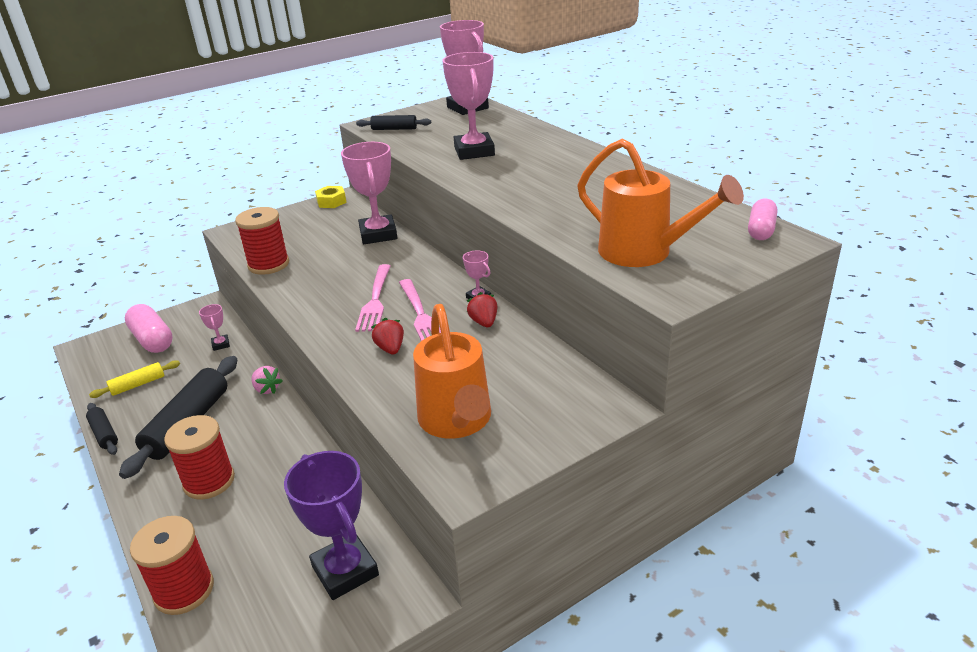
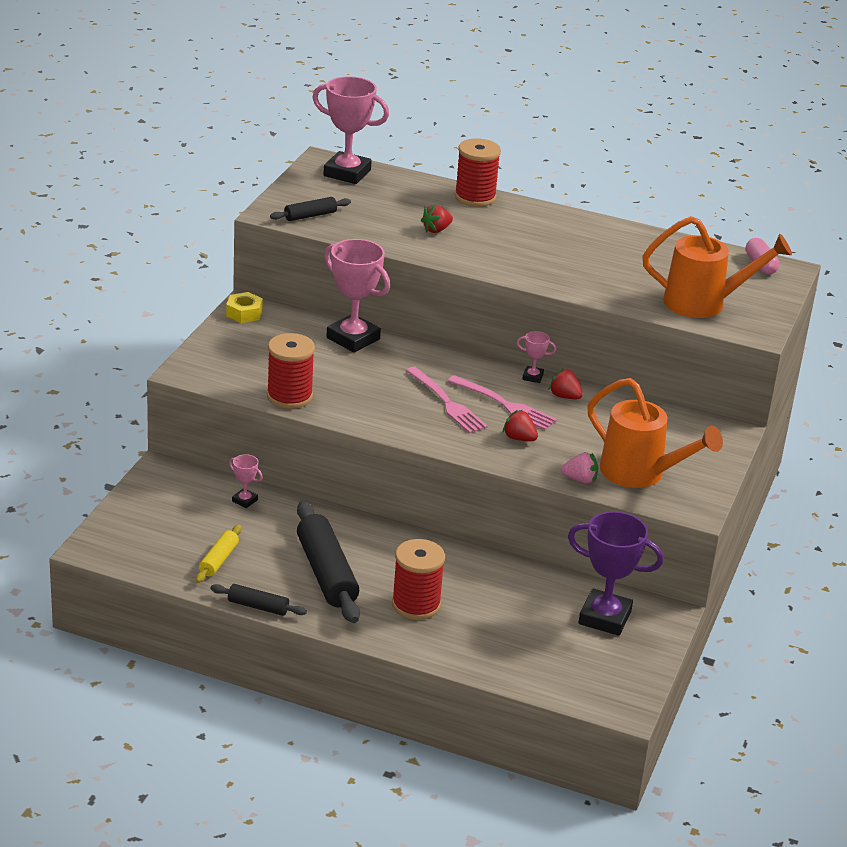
camera: 40 degrees left, 0 degrees up
pink capsule [125,304,173,353] -> none
red spool [130,516,214,615] -> red spool moved to [455,138,501,207]
pink strawberry [252,366,282,394] -> pink strawberry moved to [561,452,598,484]
pink trophy [442,52,495,160] -> red strawberry [421,205,453,233]

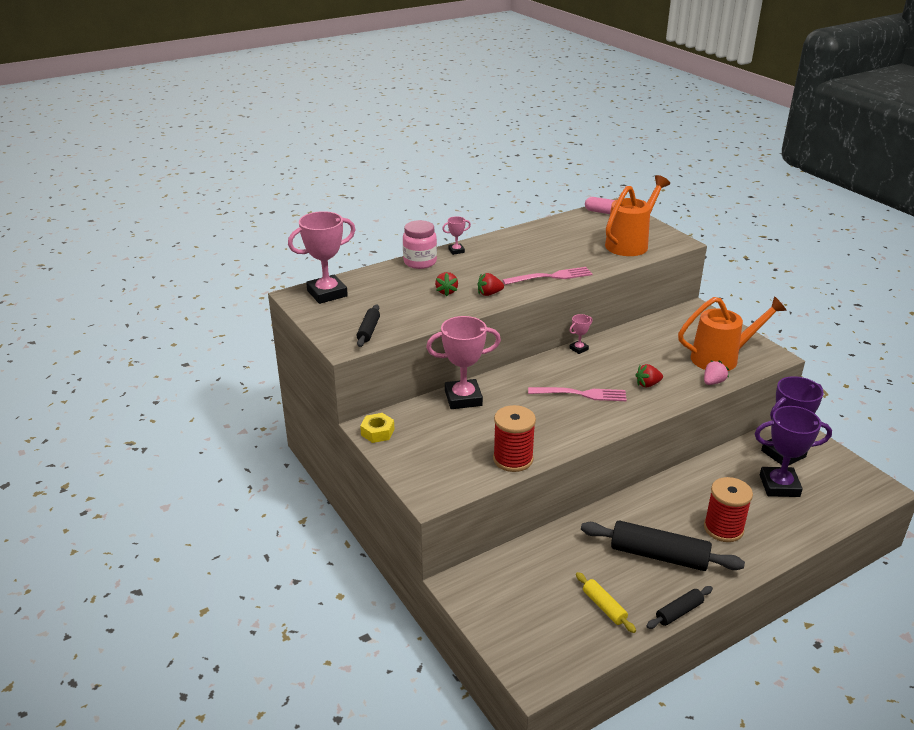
camera: 50 degrees left, 0 degrees up
pink trophy [229,454,263,508] -> pink trophy moved to [442,216,471,255]
pink fork [447,375,557,430] -> pink fork moved to [502,267,592,285]
red spool [455,138,501,207] -> pink jar [403,220,437,269]
red strawberry [548,369,583,399] -> red strawberry moved to [478,273,504,296]
none -> purple trophy [754,406,832,497]

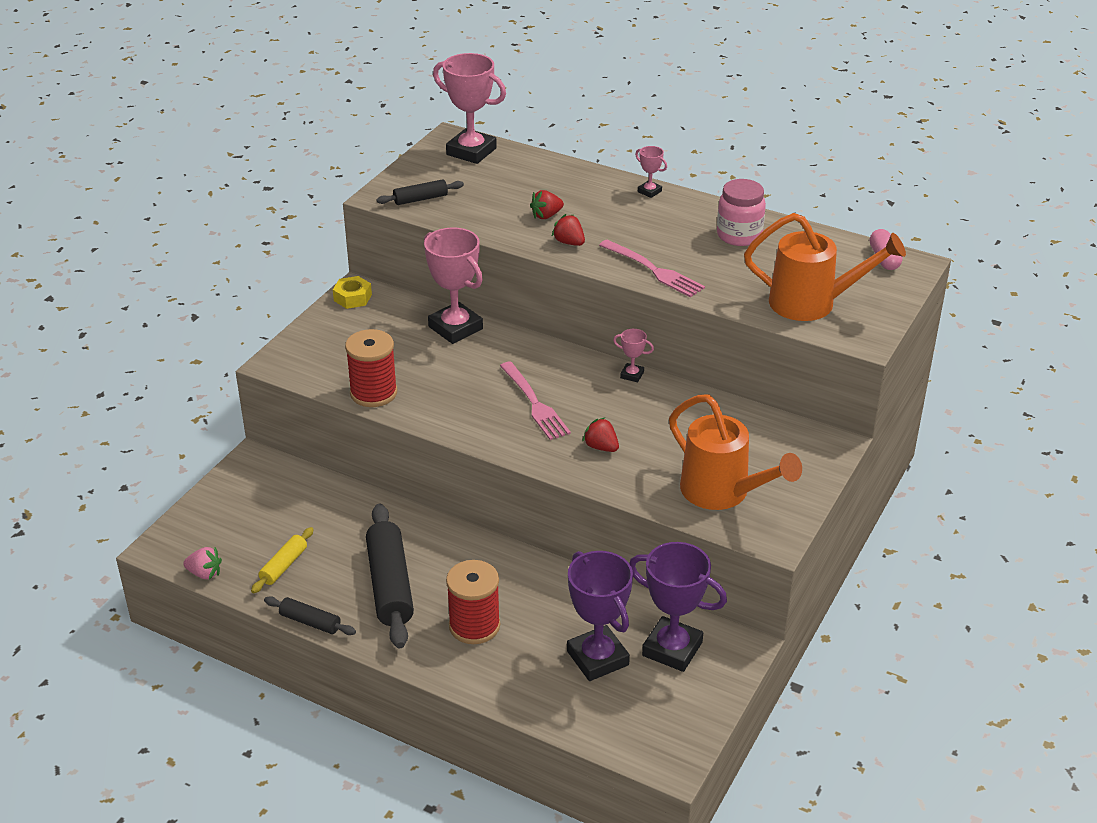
camera: 60 degrees right, 5 degrees up
pink jar [403,220,437,269] -> pink jar moved to [717,179,766,246]
pink strawberry [704,360,729,385] -> pink strawberry moved to [183,547,222,580]

